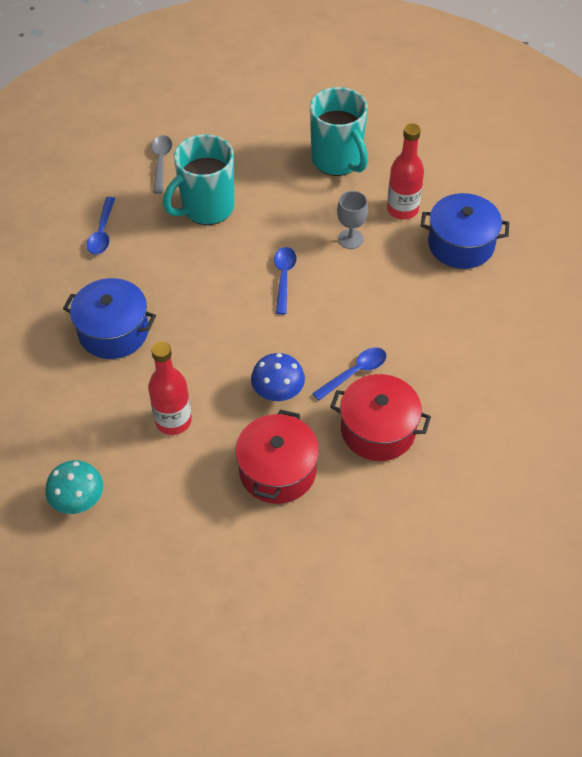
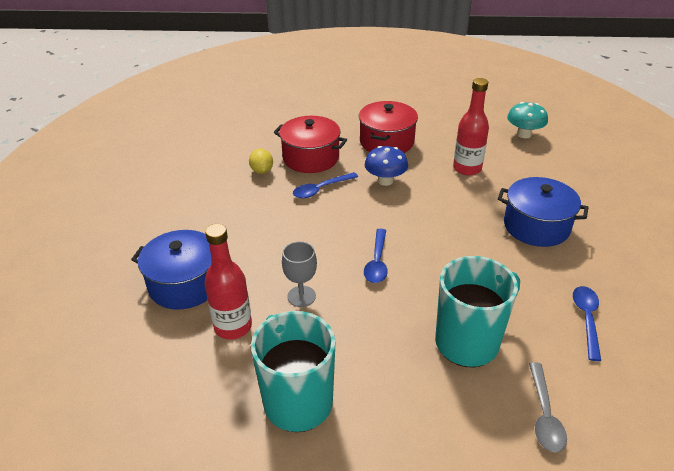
camera: 175 degrees left, 15 degrees down
none -> yellow lemon [249,149,273,174]

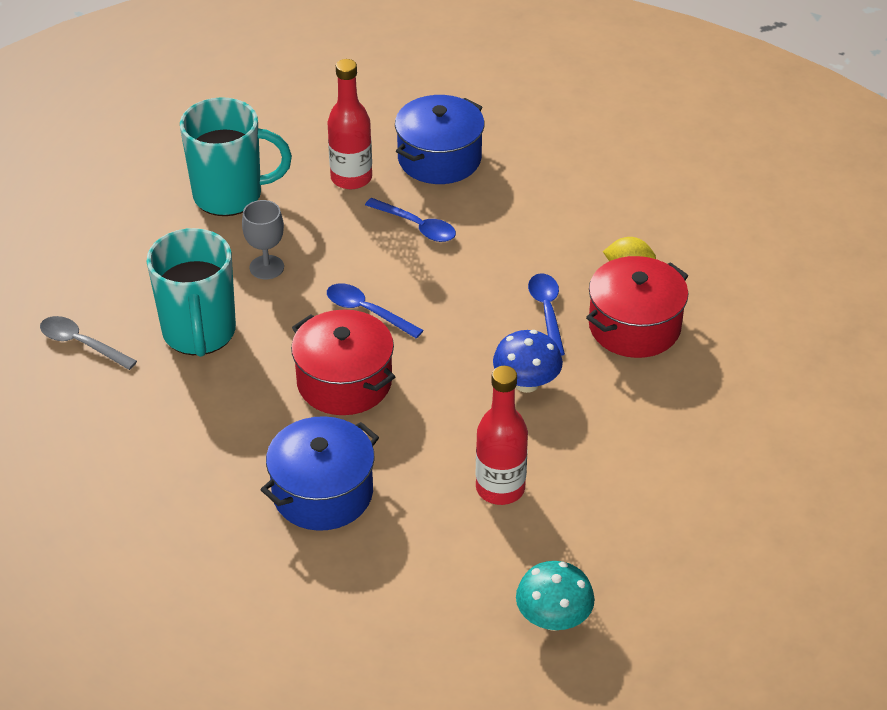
camera: 115 degrees right, 5 degrees up
grey goblet [282,241,317,307] -> grey goblet moved to [242,200,284,279]
red pot [359,101,418,153] -> red pot moved to [291,310,395,415]
blue spoon [573,286,601,361] -> blue spoon moved to [365,198,456,242]

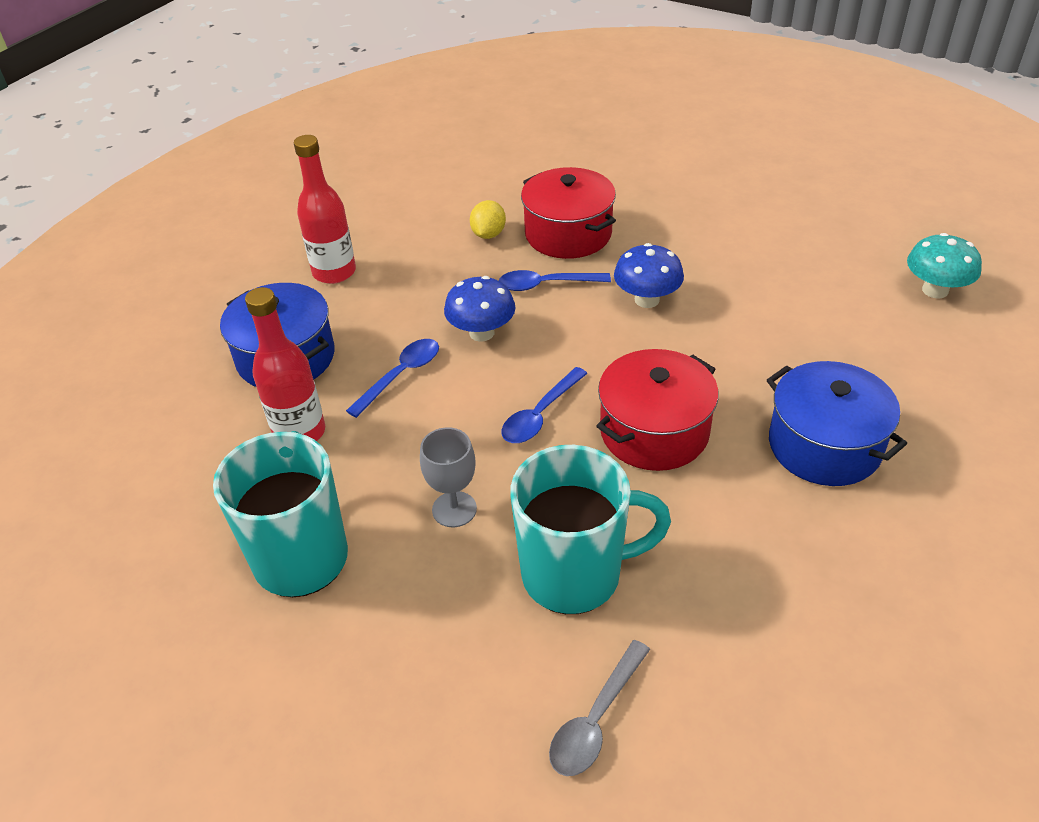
camera: 85 degrees left, 0 degrees up
red bottle [476,366,528,505] -> red bottle moved to [294,135,356,284]
none -> blue mushroom [444,276,515,342]

